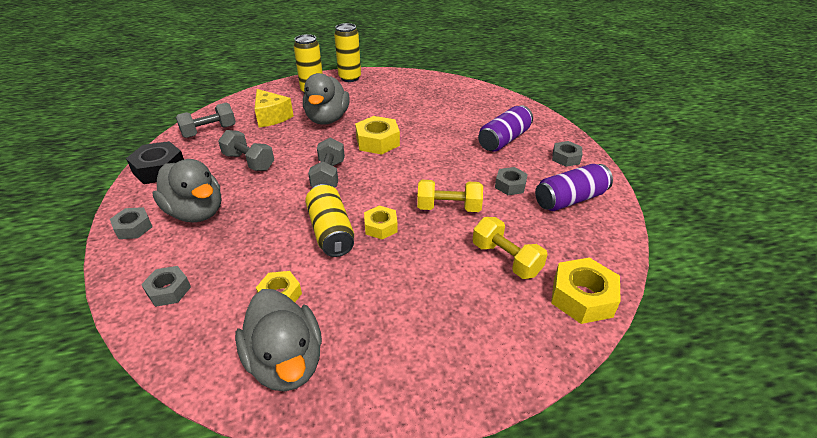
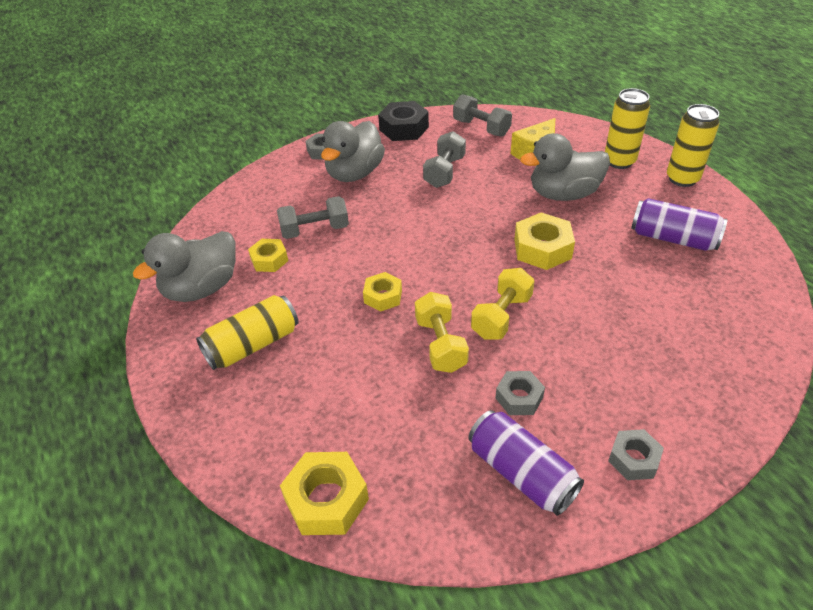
camera: 75 degrees right, 5 degrees up
grey nut [141,266,191,307] -> none
yellow can [305,184,354,257] -> yellow can moved to [196,295,299,370]
grey dumbbell [308,138,345,188] -> grey dumbbell moved to [277,196,349,239]
yellow dumbbell [472,217,548,279] -> yellow dumbbell moved to [471,268,534,340]
purple can [478,105,533,152] -> purple can moved to [631,198,728,251]

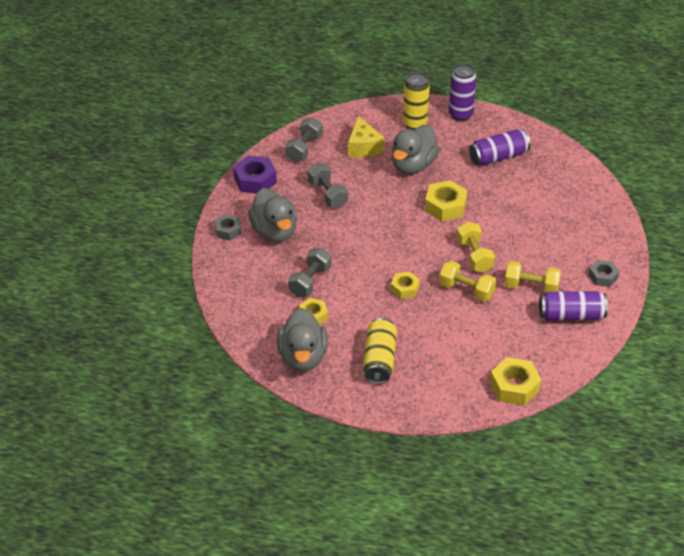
camera: 50 degrees left, 0 degrees up
black nut [378,101,429,141] -> purple nut [233,155,277,194]
grey dumbbell [453,94,512,136] -> grey dumbbell turned 60 degrees counterclockwise [285,118,323,162]
grey nut [495,371,545,415] -> yellow dumbbell [505,261,561,292]
yellow can [667,104,719,187] -> purple can [449,64,477,121]

